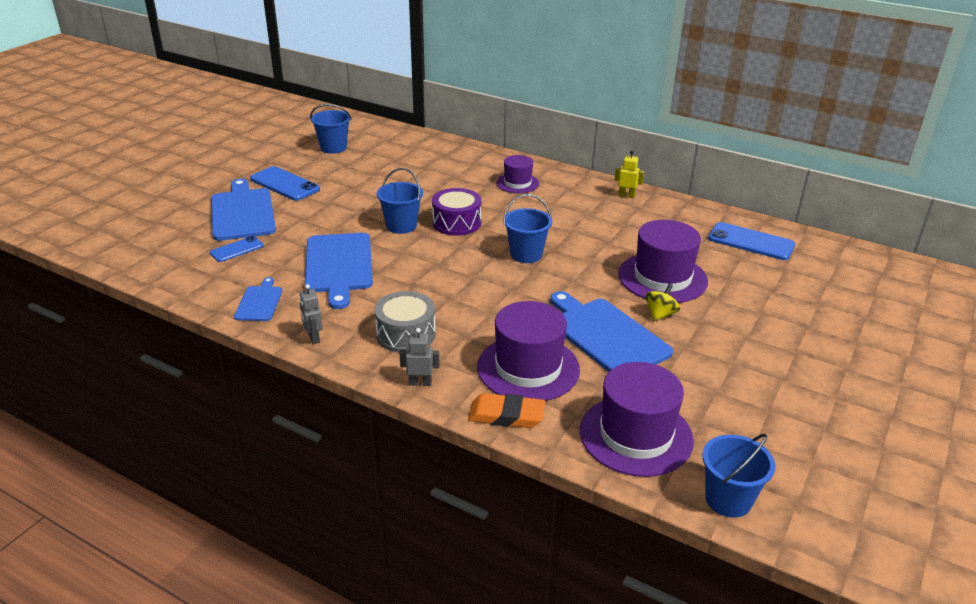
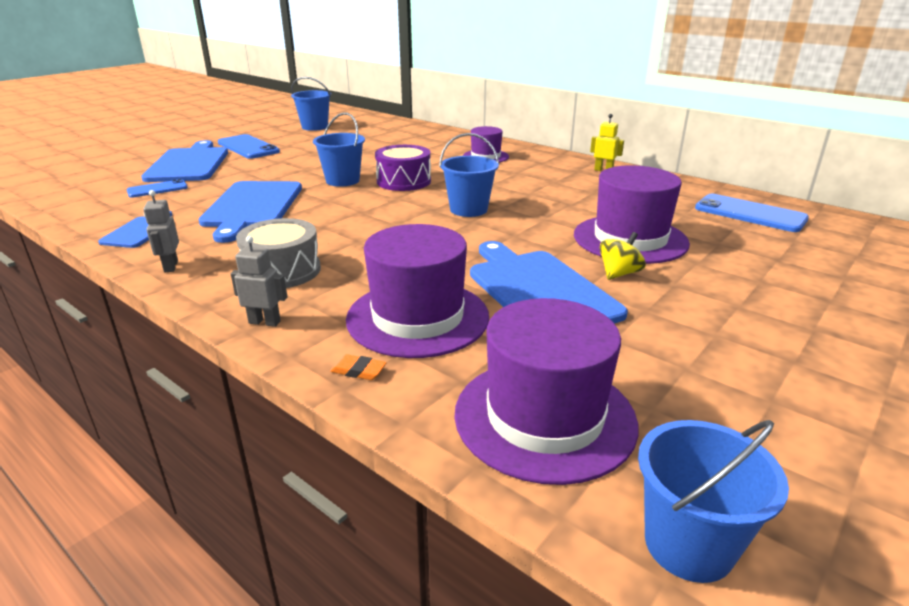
camera: 10 degrees right, 5 degrees down
orange eraser [468,393,545,428] -> orange eraser [330,354,386,380], size x0.49

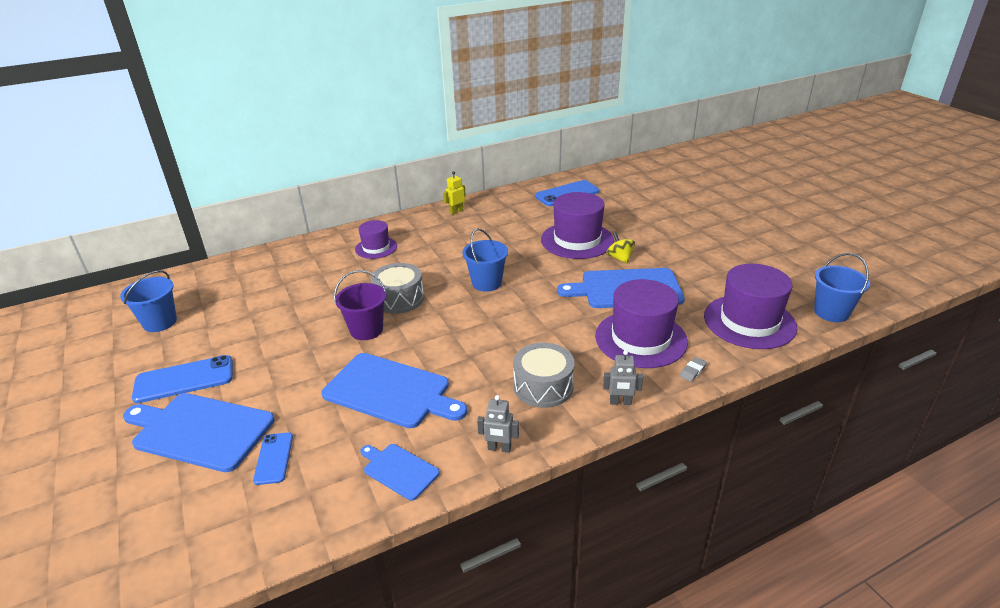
camera: 65 degrees left, 5 degrees up
grey robot [231,236,287,327] -> grey robot turned 120 degrees counterclockwise [603,350,643,405]
blue bucket [313,112,365,187] -> purple bucket [334,270,386,340]
orange eraser [330,354,386,380] -> grey eraser [680,357,707,382]
purple drum [375,145,431,191] -> grey drum [371,263,424,314]

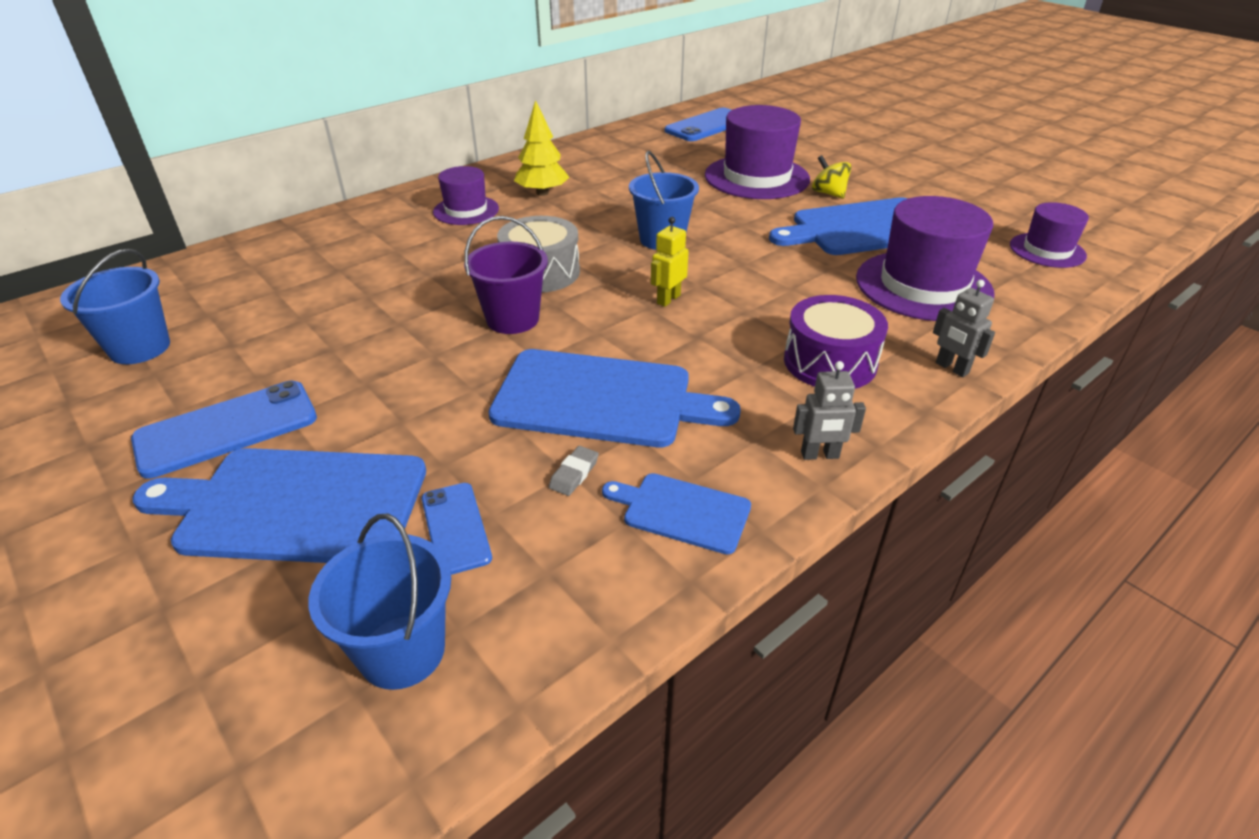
camera: 15 degrees left, 5 degrees up
yellow robot [443,171,466,215] -> yellow robot moved to [651,217,689,307]
grey drum [513,343,575,408] -> purple drum [784,295,888,389]
grey robot [603,350,643,405] -> grey robot turned 60 degrees clockwise [933,280,995,377]
grey eraser [680,357,707,382] -> grey eraser moved to [549,446,599,496]
purple hat [704,264,797,349] -> purple hat [1010,202,1089,268], size x0.58
blue bucket [814,253,870,322] -> blue bucket moved to [308,514,451,690]
none -> yellow tree [514,100,569,196]

